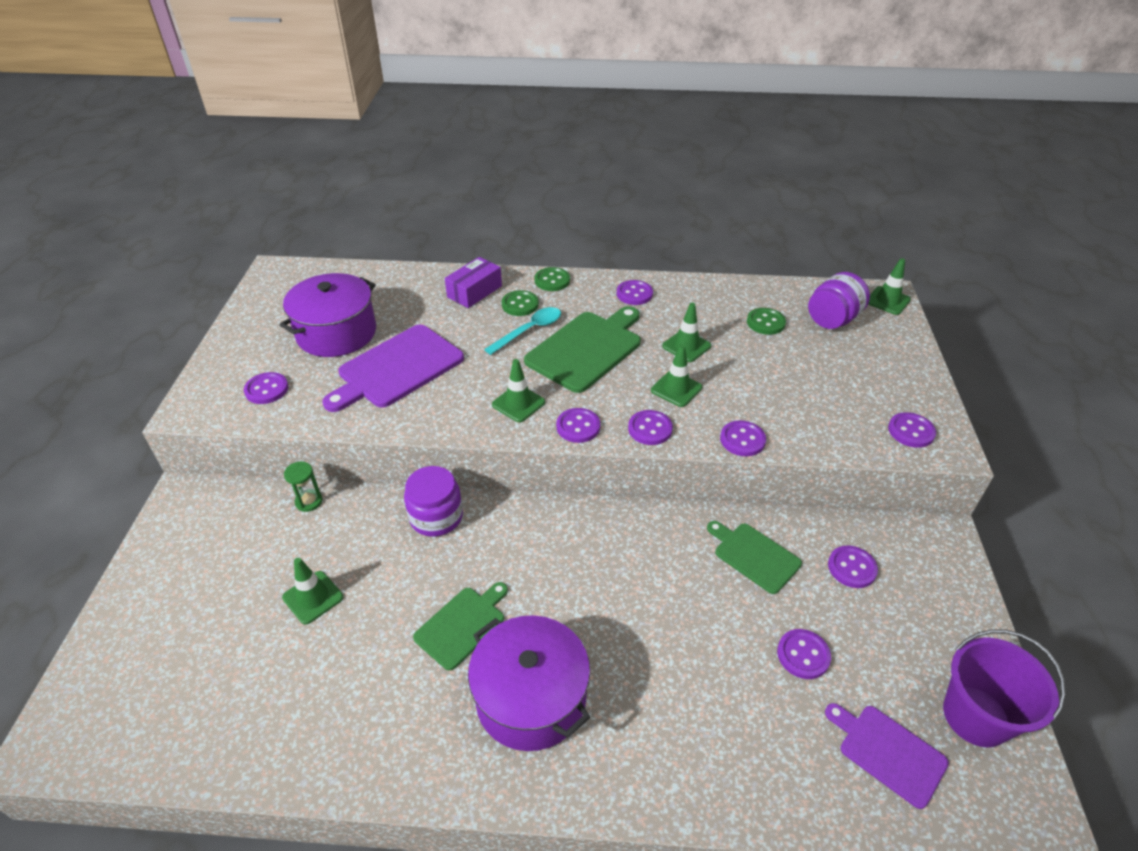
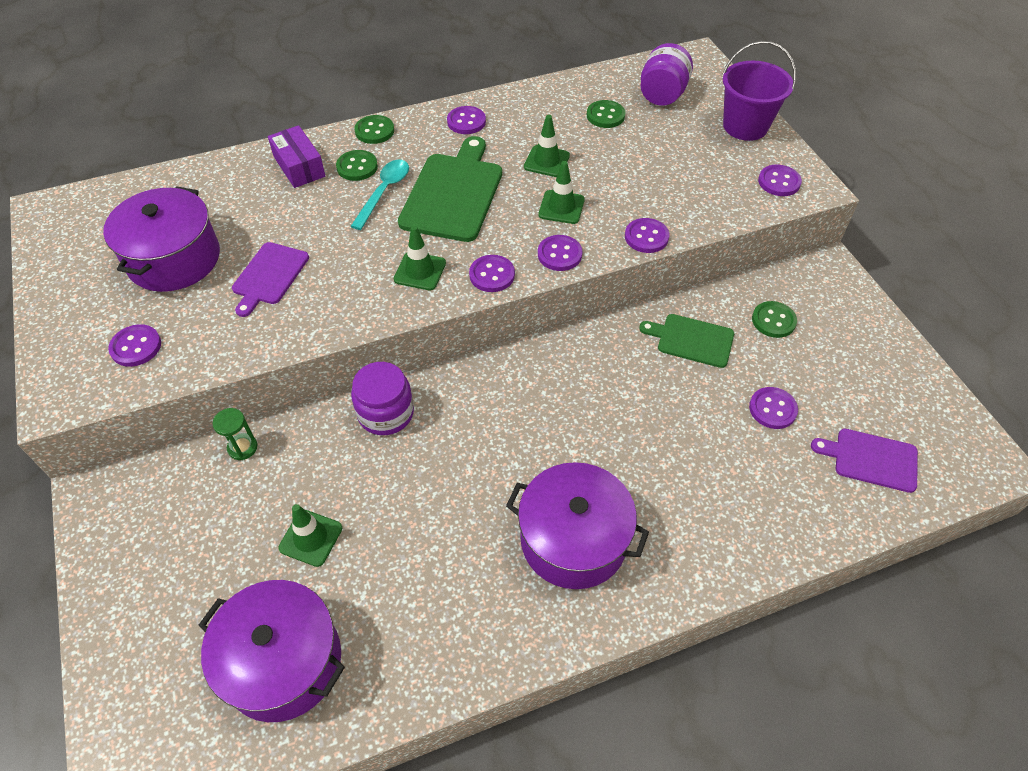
camera: 25 degrees left, 10 degrees up
purple cutting board [322,325,464,412] -> purple cutting board [232,242,309,317], size x0.60
green cutting board [413,582,508,671] -> none
purple box [445,257,502,308] -> purple box turned 45 degrees counterclockwise [268,125,325,188]
purple button [828,546,878,588] -> green button [752,301,797,338]
green traffic cone [868,258,911,315] -> none
purple bucket [943,629,1066,747] -> purple bucket moved to [723,41,796,141]
none -> purple pot [199,580,345,722]

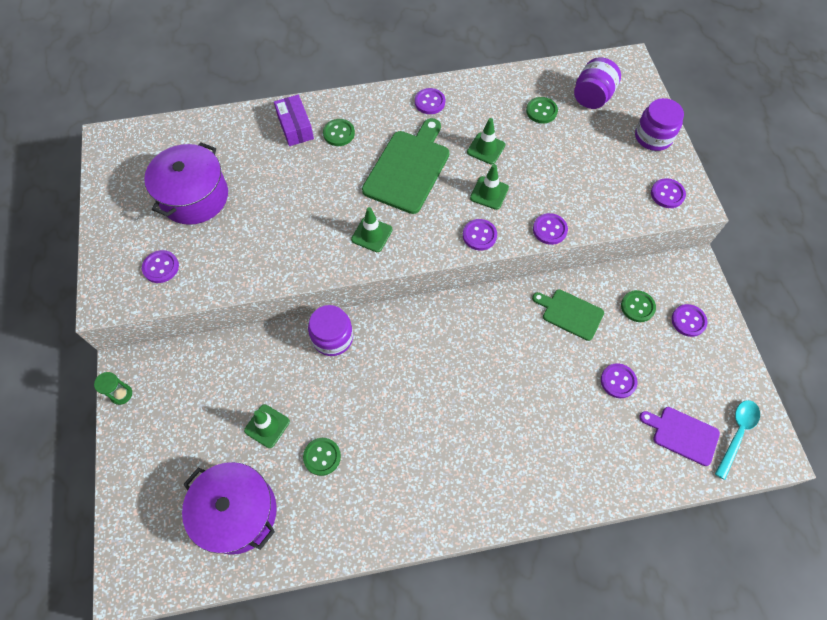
camera: 10 degrees right, 10 degrees up
green hourglass [213,408,257,460] -> green hourglass moved to [94,372,132,405]
purple cutting board [232,242,309,317] -> none
turquoise spoon [351,160,409,230] -> turquoise spoon moved to [715,400,760,480]
green button [355,115,394,144] -> green button moved to [303,438,341,476]
purple button [469,255,515,292] -> purple button moved to [672,304,708,337]
purple pot [506,462,649,589] -> none
purple bucket [723,41,796,141] -> purple jar [635,98,684,151]

